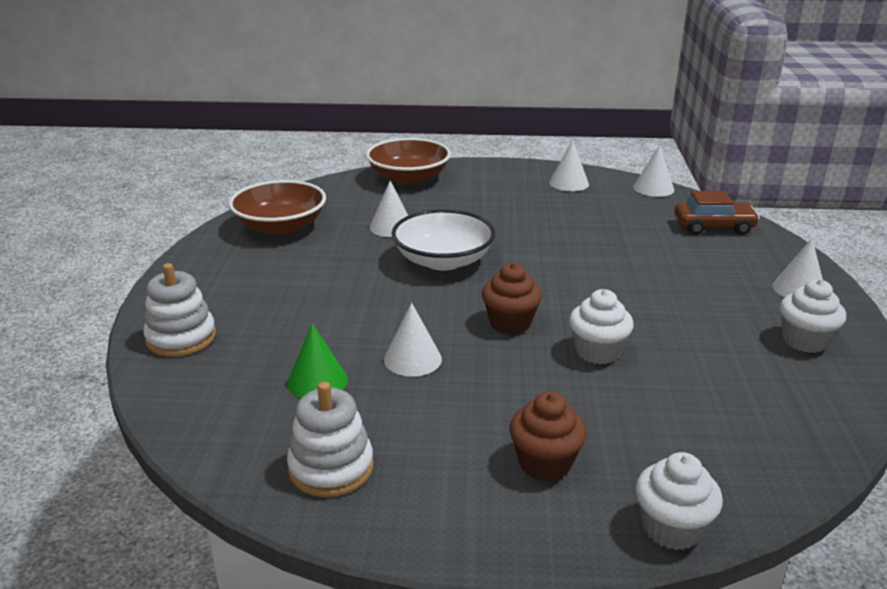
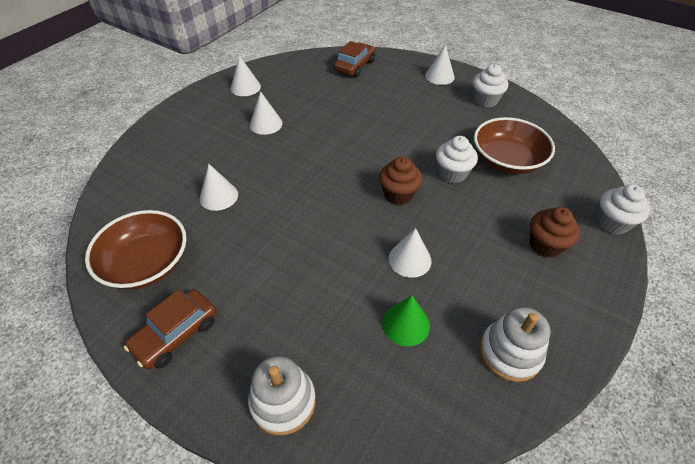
camera: 60 degrees left, 20 degrees up
brown bowl [366,138,451,185] -> brown bowl moved to [474,117,555,174]
white bowl [391,209,495,271] -> none
white cone [633,145,674,197] -> white cone moved to [250,91,283,135]
none -> brown car [124,289,216,369]

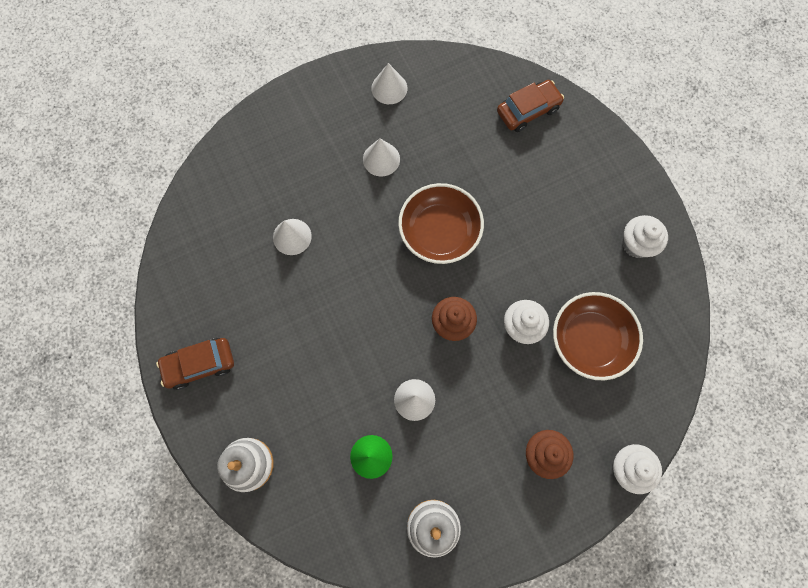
camera: 30 degrees right, 25 degrees up
brown bowl [85,210,187,290] -> brown bowl moved to [398,183,484,264]
white cone [425,45,455,85] -> none

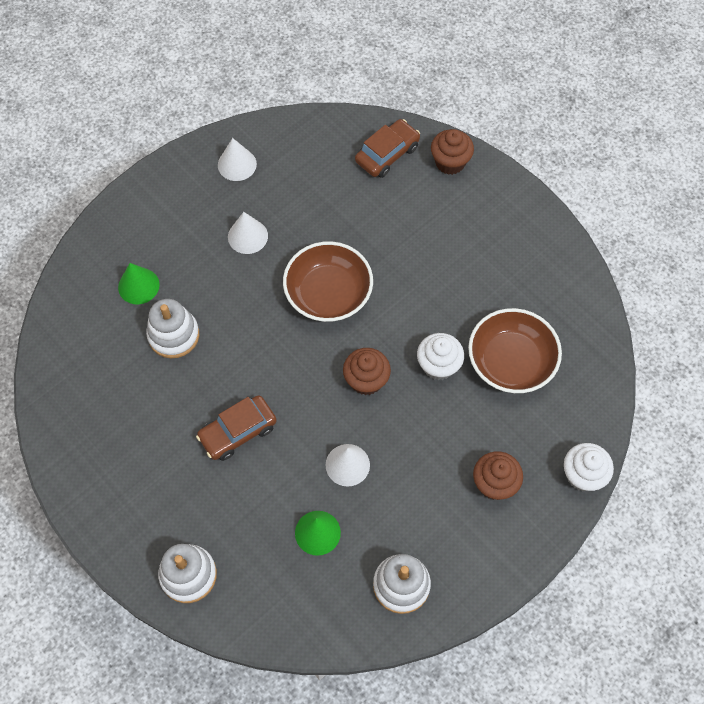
camera: 15 degrees left, 10 degrees down
brown car [156,338,234,390] -> brown car moved to [196,395,277,461]
white cone [273,219,312,255] -> white stacking toy [146,299,199,358]
white cupcake [622,215,668,258] -> none
none -> green cone [118,263,160,304]
none -> brown cupcake [431,129,474,175]

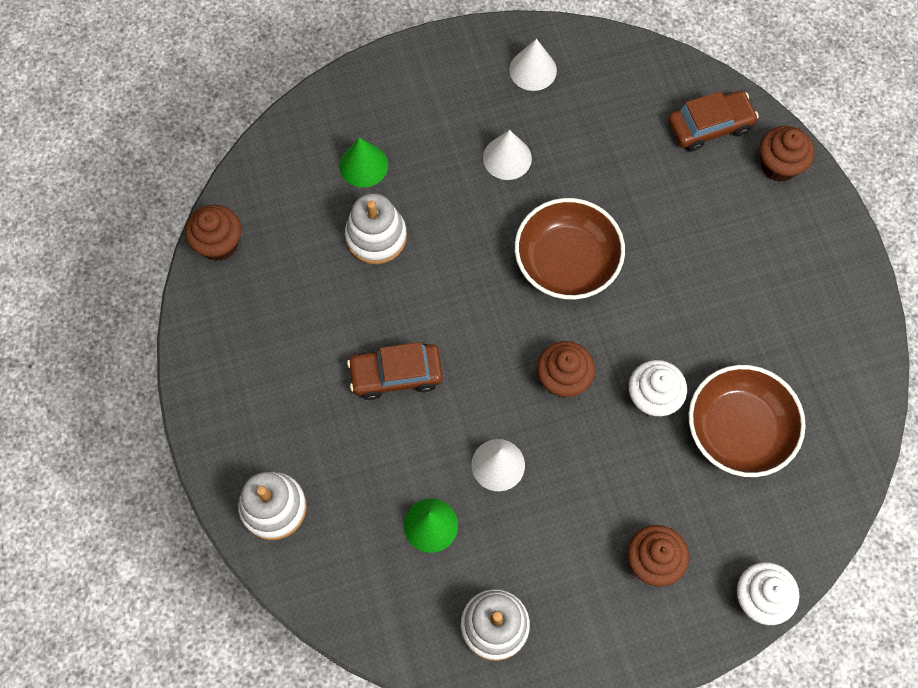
camera: 25 degrees right, 5 degrees up
none -> brown cupcake [185,205,241,261]

